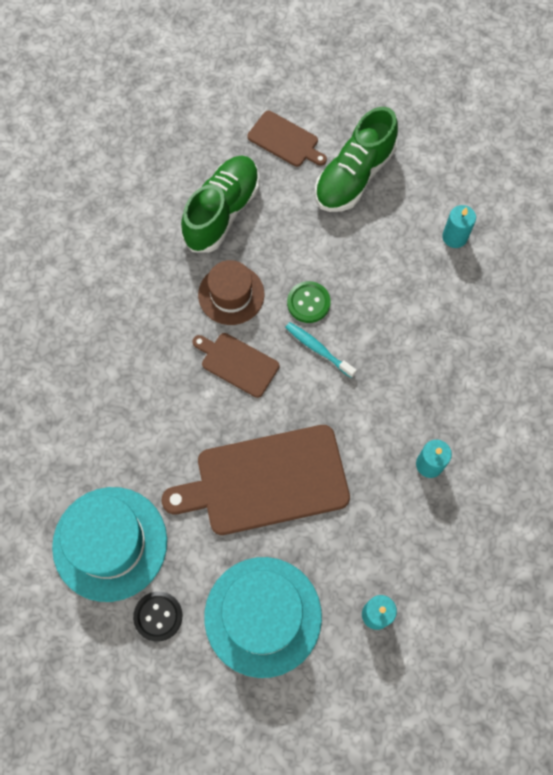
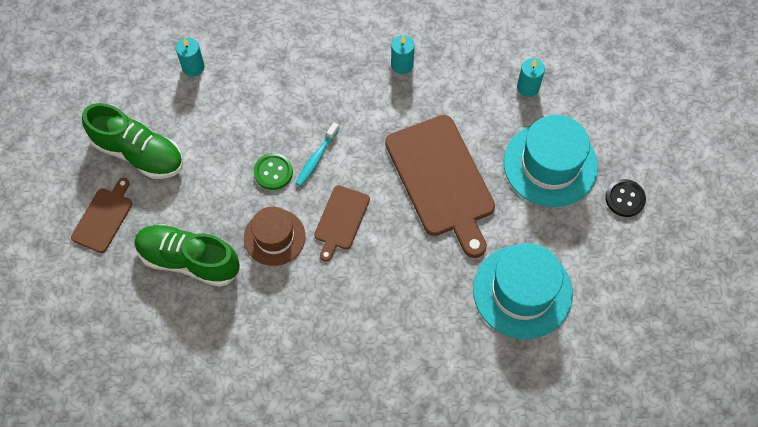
camera: 100 degrees left, 5 degrees down
black button [133,591,182,642] -> black button moved to [605,179,646,217]

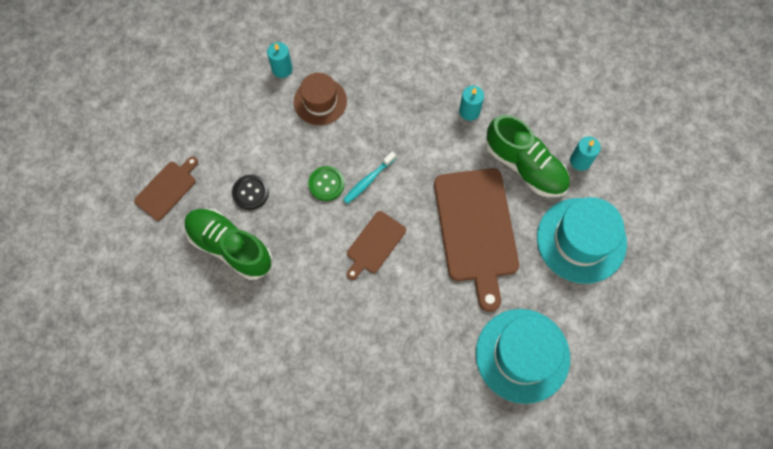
camera: 15 degrees right, 5 degrees up
green shoe [82,103,183,179] -> green shoe moved to [485,115,570,197]
brown hat [244,206,306,266] -> brown hat moved to [294,73,347,125]
black button [605,179,646,217] -> black button moved to [232,175,269,210]

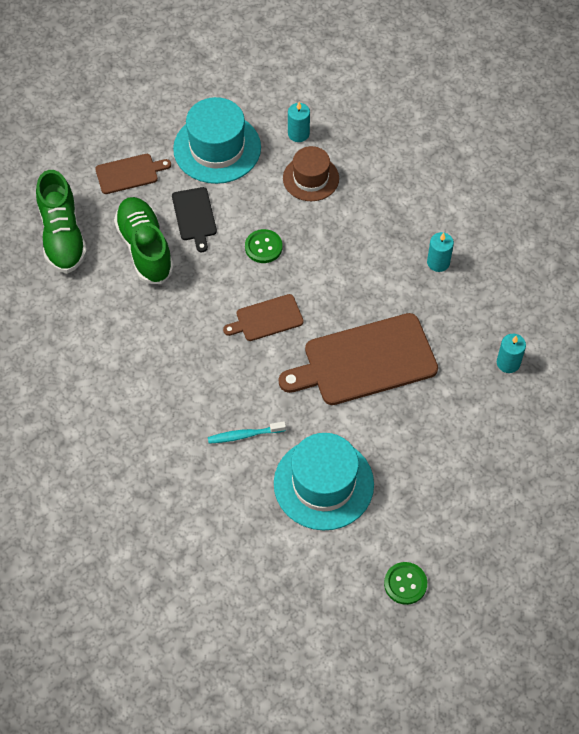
camera: 35 degrees right, 10 degrees down
black button [232,175,269,210] -> black cutting board [172,187,217,252]
turquoise toothbrush [343,152,396,204] -> turquoise toothbrush moved to [208,421,286,444]
brown cutting board [434,168,519,312] -> brown cutting board turned 45 degrees clockwise [279,313,438,405]
green shoe [485,115,570,197] -> green shoe moved to [36,170,87,274]
turquoise hat [537,197,627,284] -> turquoise hat moved to [173,97,261,184]
none -> green button [384,562,427,605]

